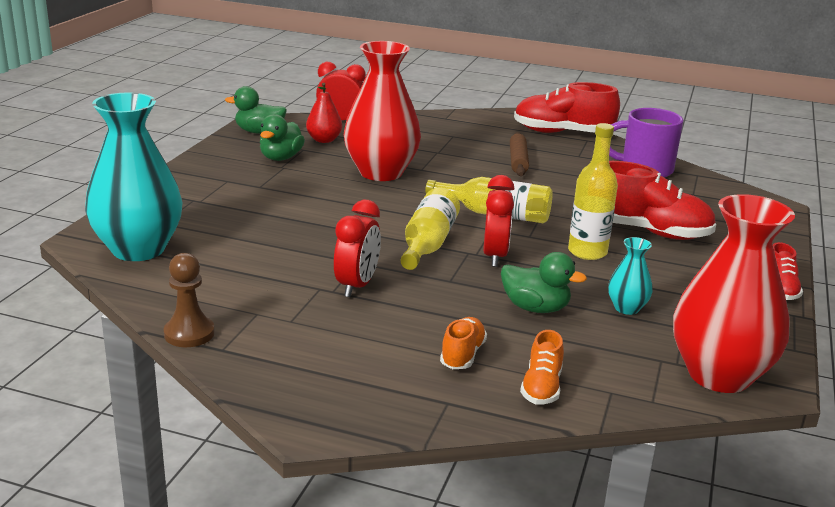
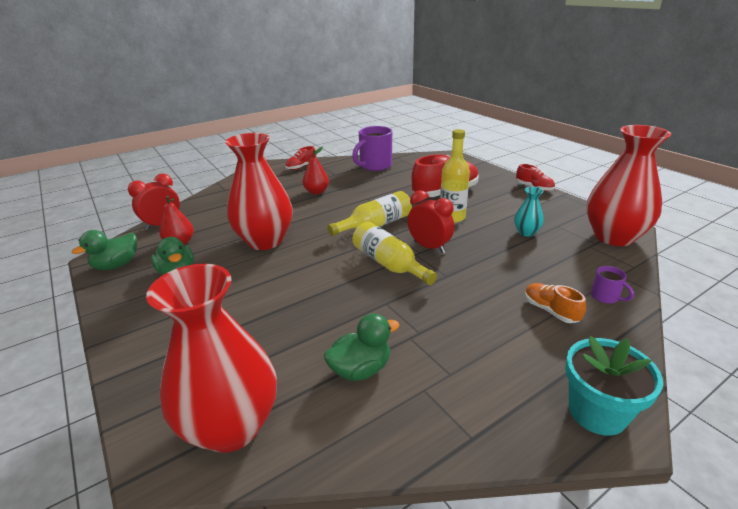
camera: 50 degrees left, 5 degrees up
turquoise vase [85,92,183,261] -> red vase [146,264,277,453]
brown pawn [164,253,215,347] -> none
red clock [334,200,381,297] -> none
green duck [501,252,587,313] -> green duck moved to [324,313,400,381]
brown rolling pin [510,132,529,176] -> red pear [303,147,329,194]
red shoe [514,82,620,133] -> red shoe [285,146,316,170], size x0.52
orange shoe [520,330,564,405] -> purple mug [591,266,634,304]
none -> turquoise flower pot [565,336,663,436]

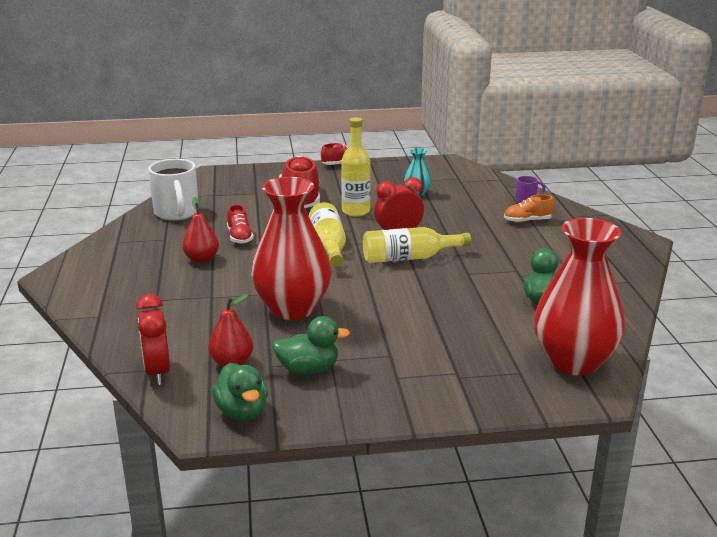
camera: 65 degrees left, 5 degrees down
red shoe [285,146,316,170] -> red shoe moved to [227,204,254,244]
purple mug [352,126,392,171] -> white mug [148,159,198,221]
turquoise flower pot [565,336,663,436] -> none
red vase [587,125,672,246] -> none

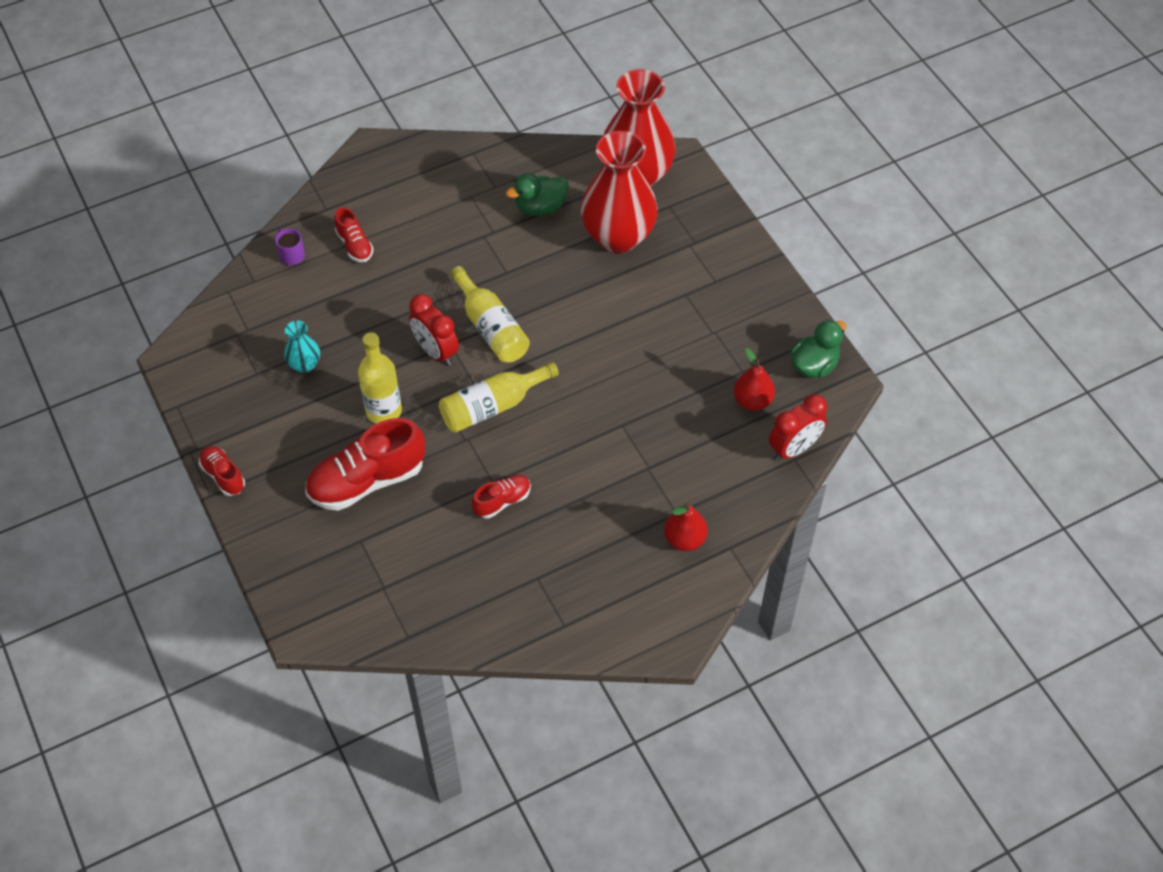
camera: 110 degrees left, 30 degrees up
white mug [148,159,198,221] -> none
red pear [182,197,219,263] -> red pear moved to [664,503,708,551]
red vase [251,177,331,320] -> red vase moved to [581,131,658,253]
green duck [272,316,350,375] -> none
orange shoe [504,194,555,223] -> red shoe [334,207,374,262]

